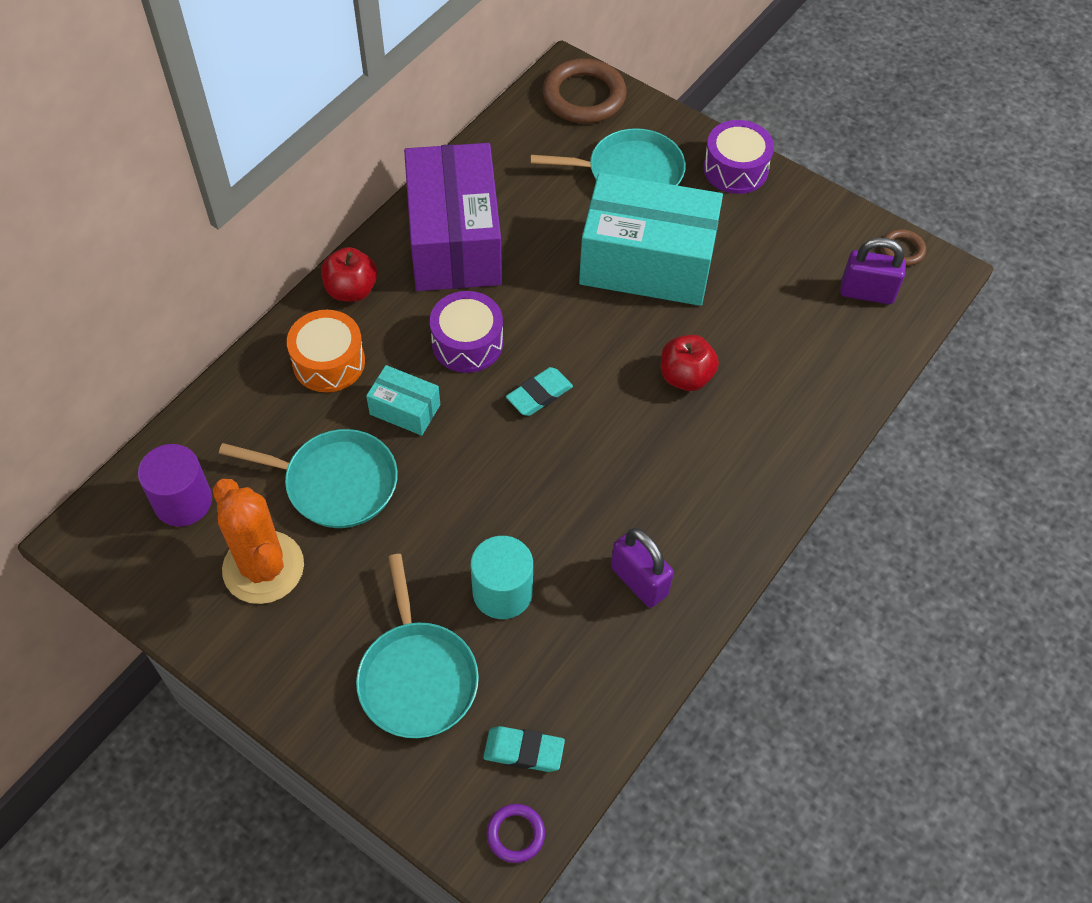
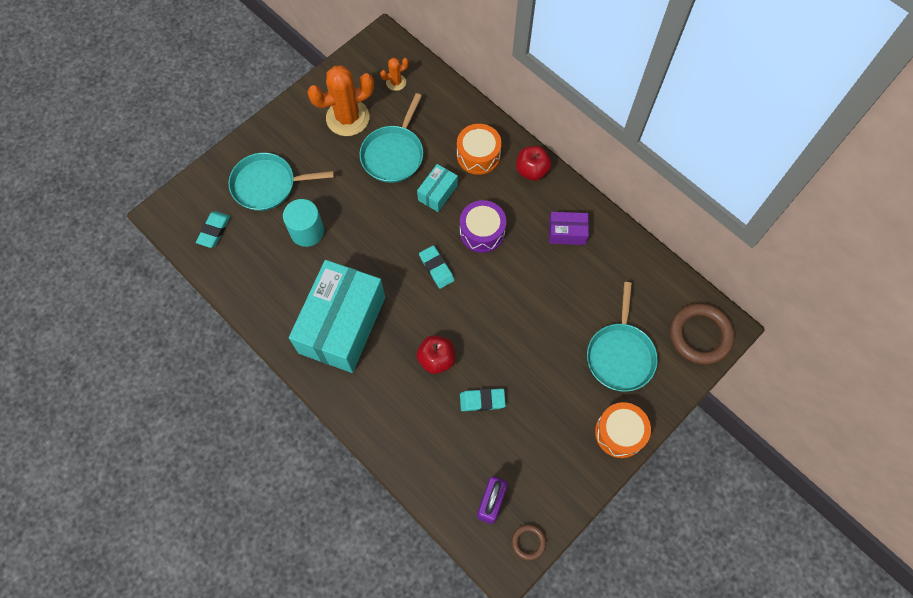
camera: 100 degrees right, 10 degrees up
purple cylinder [138,444,212,527] -> orange cactus [380,58,409,91]
purple box [404,143,502,291] -> purple box [549,212,589,245], size x0.45
purple ring [487,804,545,863] -> none
turquoise box [579,173,723,306] -> turquoise box moved to [289,260,385,373]
purple padlock [611,528,674,608] -> none
purple drum [703,120,774,194] -> orange drum [595,402,651,458]
none -> turquoise eraser [460,388,506,411]

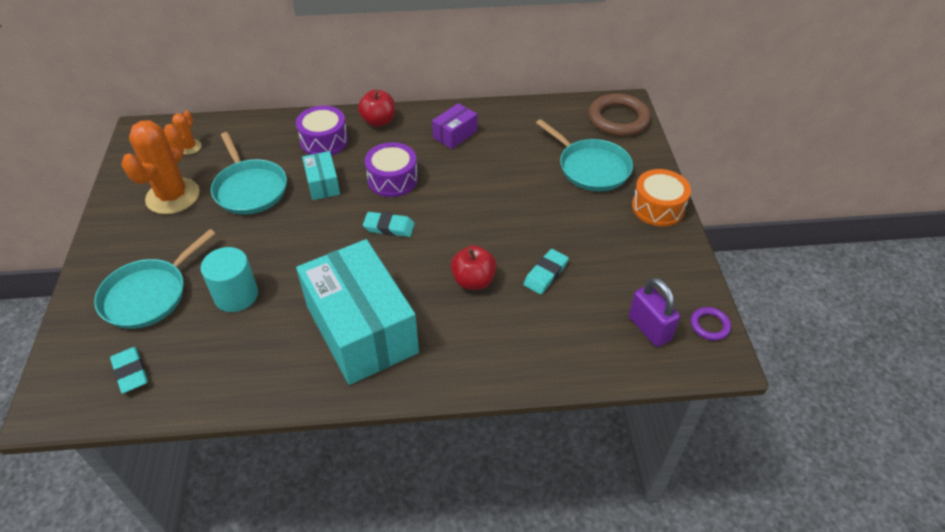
camera: 50 degrees left, 20 degrees down
orange drum [457,124,502,175] -> purple drum [296,106,348,155]
brown ring [512,524,546,560] -> purple ring [691,307,731,341]

